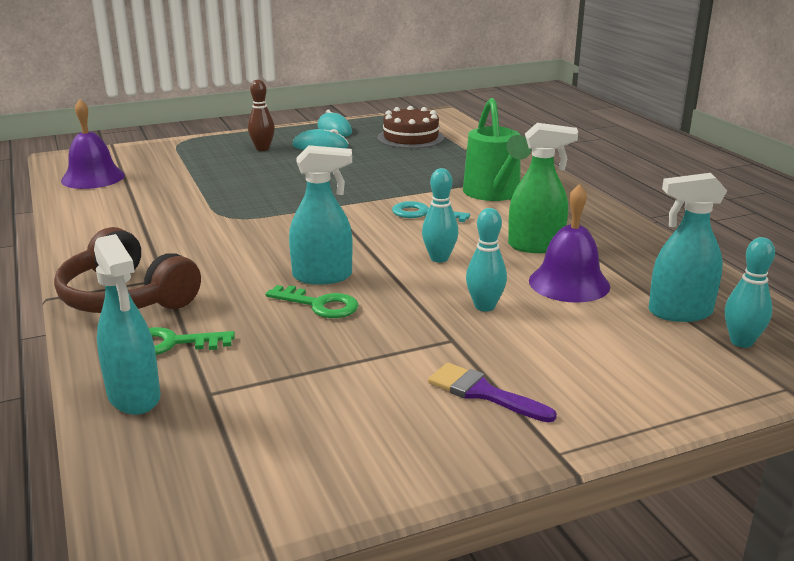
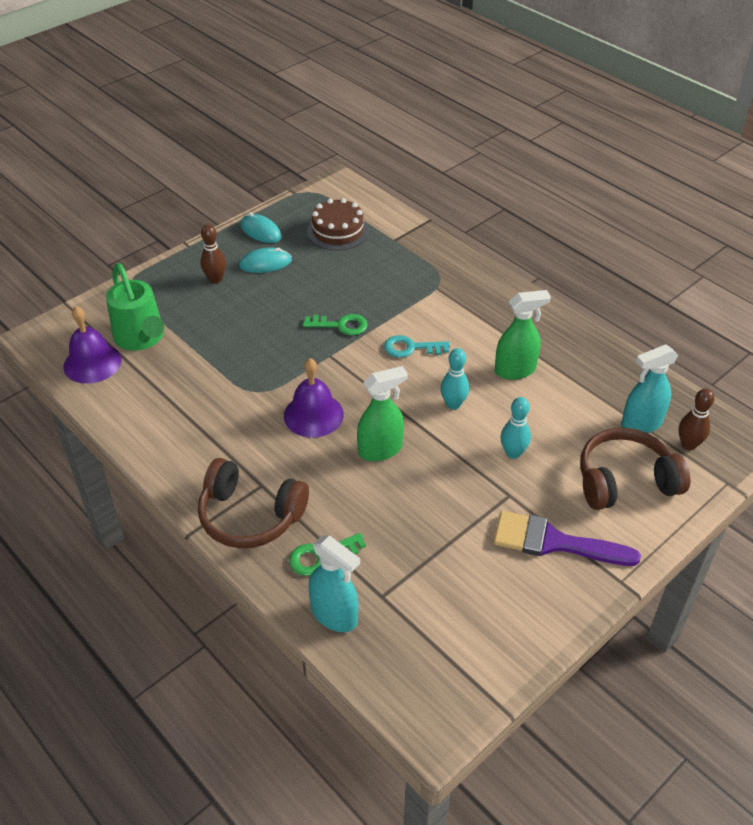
camera: 20 degrees left, 20 degrees up
green key [265,285,359,318] -> green key moved to [303,314,368,335]
turquoise spray bottle [289,145,353,285] -> green spray bottle [357,366,408,462]
purple brush [428,363,557,423] -> purple brush [494,511,641,566], size x1.60
green watering can [463,98,532,201] -> green watering can moved to [106,263,164,351]
purple bell [529,184,610,303] -> purple bell moved to [284,358,344,438]
turquoise bowling pin [725,237,775,348] -> brown bowling pin [679,389,715,450]
none -> brown headphones [580,428,691,510]

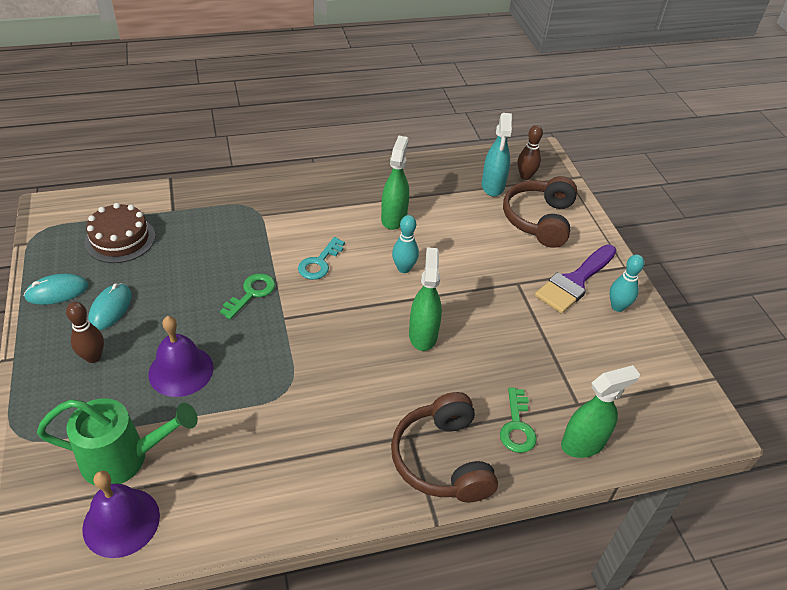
camera: 65 degrees left, 0 degrees up
brown headphones [198,458,309,548] -> brown headphones turned 120 degrees clockwise [391,392,498,502]
purple bell [284,358,344,438] -> purple bell moved to [149,316,214,397]
turquoise spray bottle [309,535,360,632] -> green spray bottle [561,365,640,458]
turquoise bowling pin [501,397,531,459] -> turquoise bowling pin moved to [610,254,644,312]

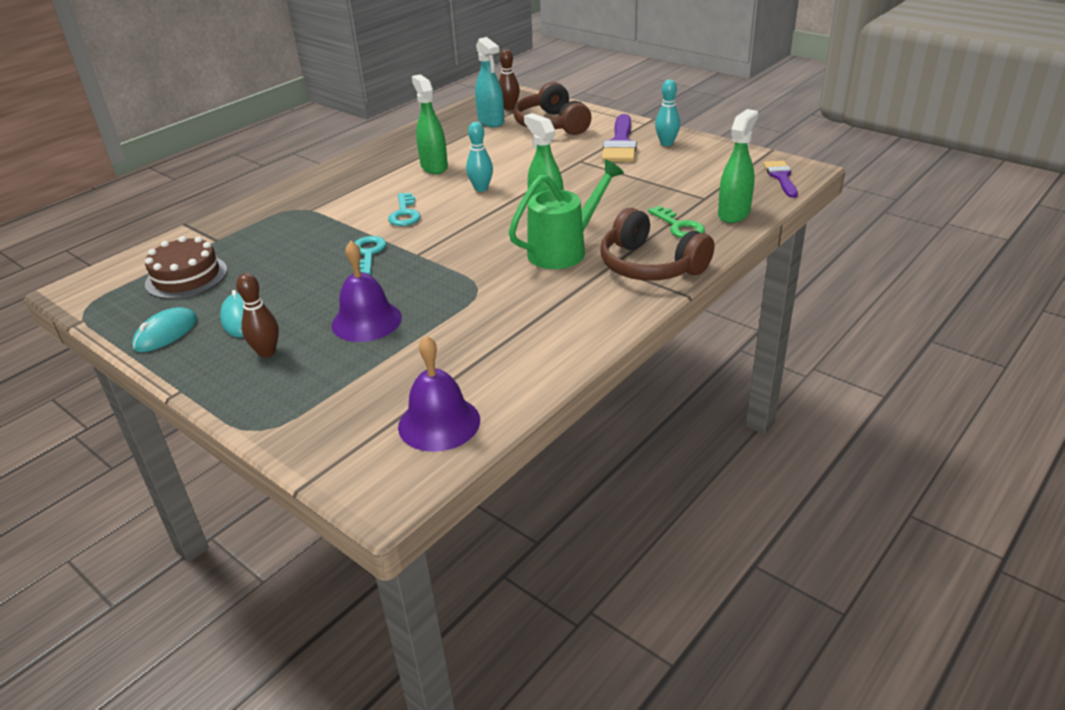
camera: 30 degrees left, 10 degrees down
green watering can [37,398,198,486] -> green watering can moved to [509,159,624,269]
green key [220,273,275,320] -> turquoise key [352,236,386,275]
none -> purple brush [764,161,798,198]

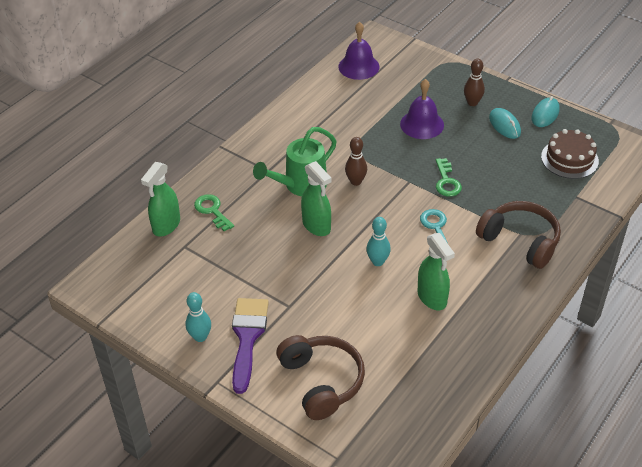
camera: 175 degrees right, 10 degrees up
turquoise key [352,236,386,275] -> green key [436,158,462,197]
turquoise spray bottle [475,37,504,127] -> none
brown bowling pin [499,49,520,110] -> brown bowling pin moved to [345,137,367,186]
brown headphones [601,208,714,281] -> brown headphones moved to [476,201,561,269]
purple brush [764,161,798,198] -> none

